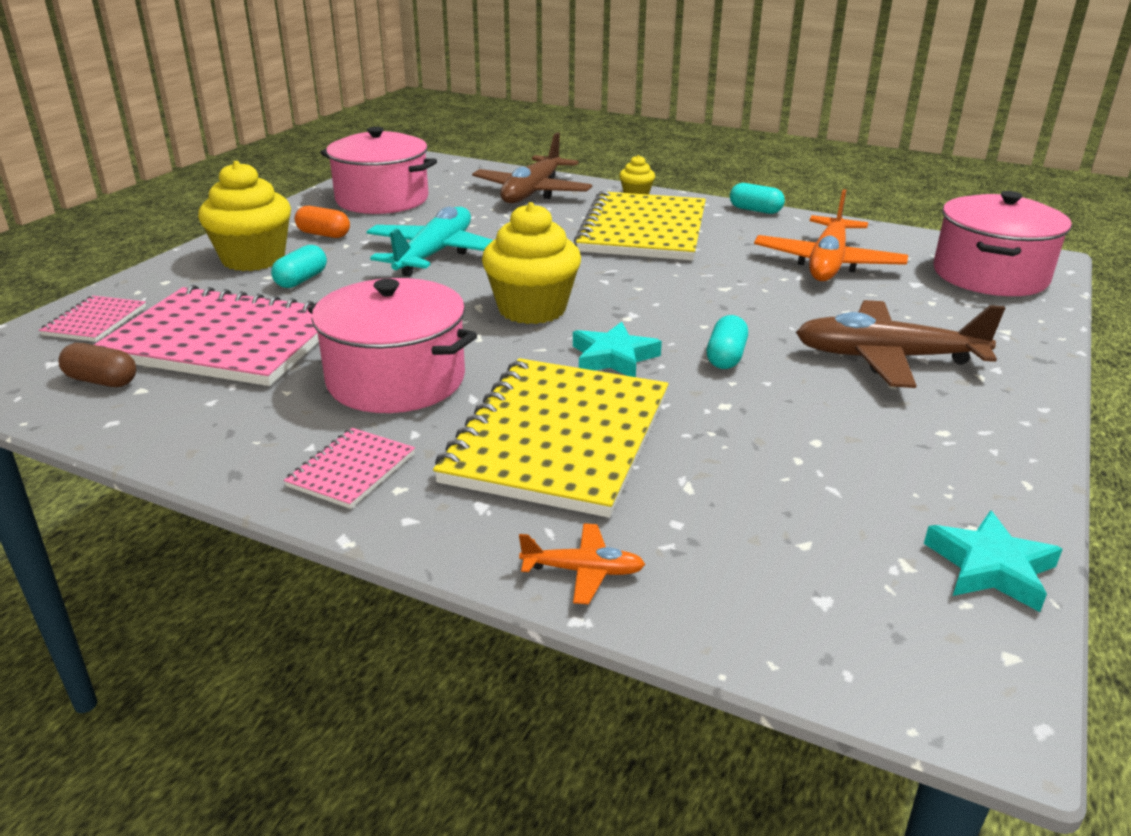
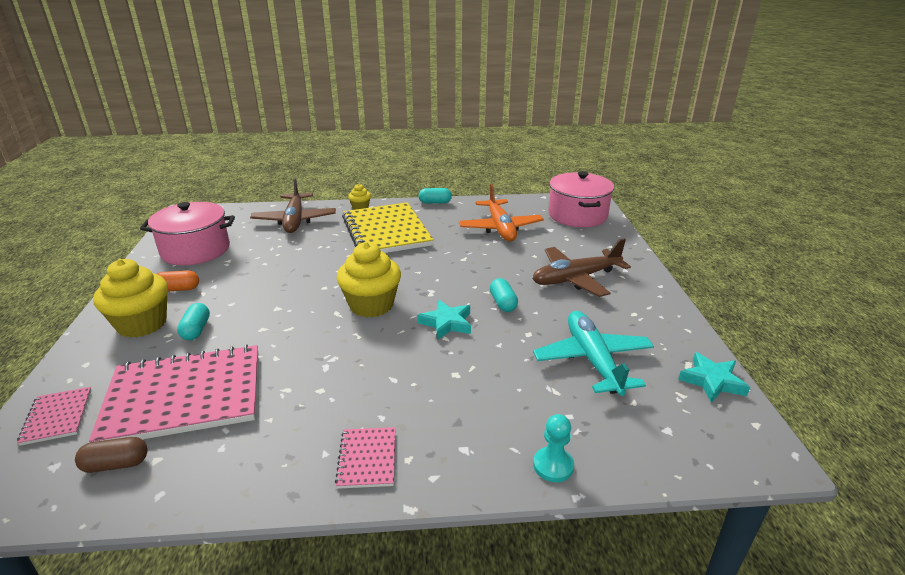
camera: 30 degrees left, 0 degrees up
pink pot [308,278,477,413] -> none
turquoise plane [366,207,493,277] -> turquoise plane moved to [533,311,654,396]
yellow notebook [433,358,669,518] -> none
orange plane [519,523,645,604] -> turquoise pawn [533,414,574,482]

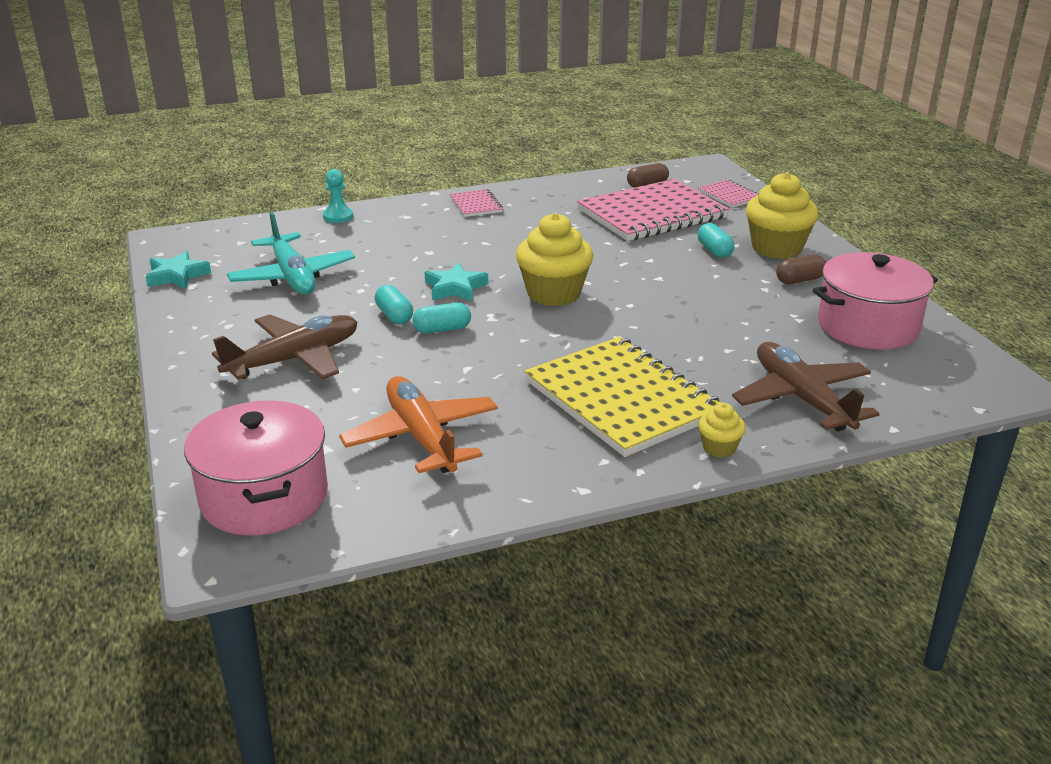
camera: 165 degrees right, 0 degrees up
orange capsule [157,270,199,291] -> brown capsule [776,255,826,284]
turquoise capsule [419,188,452,204] -> turquoise capsule moved to [413,303,471,334]

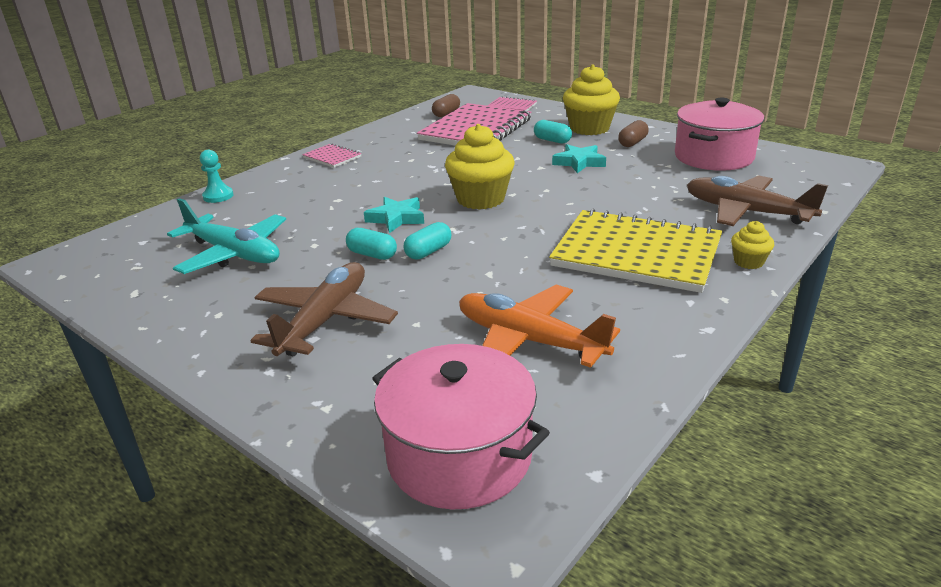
camera: 30 degrees left, 0 degrees up
turquoise star [146,251,211,289] -> turquoise star moved to [552,144,606,173]

